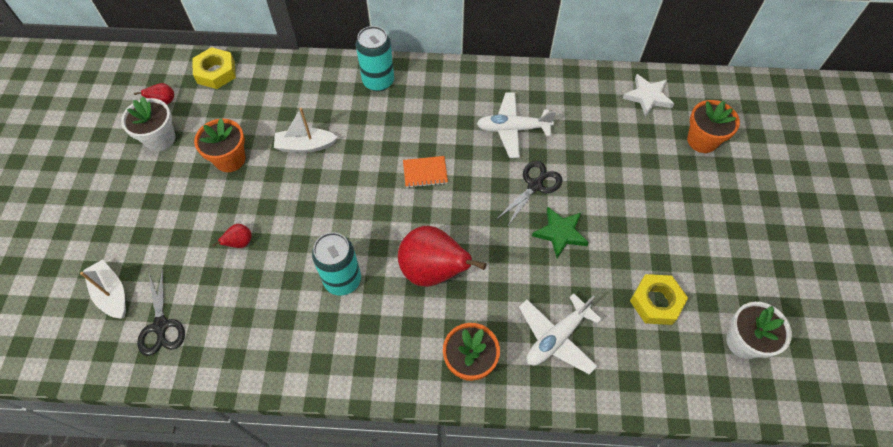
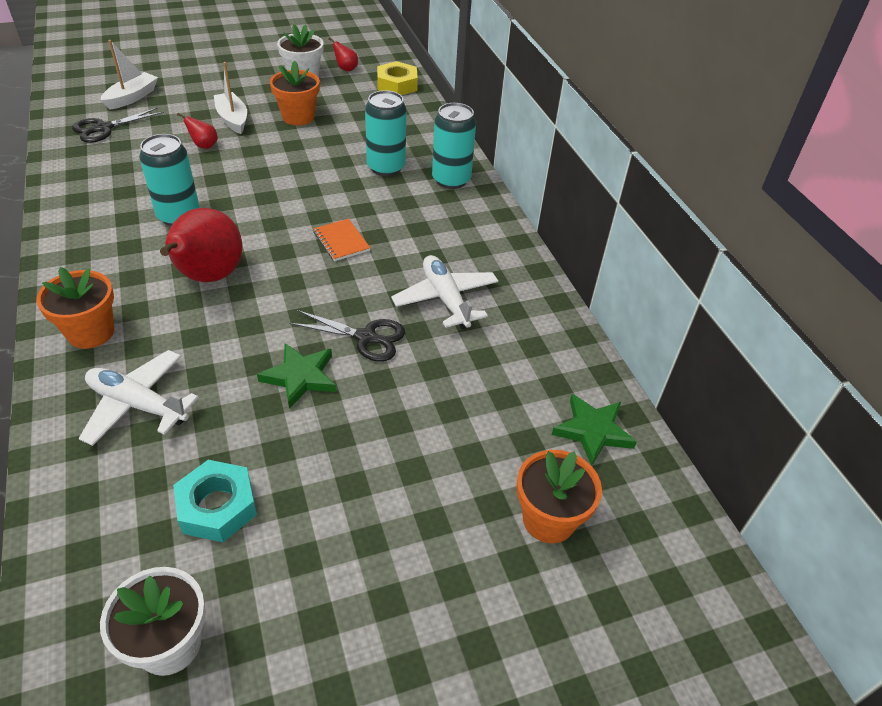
camera: 65 degrees right, 15 degrees down
white boat [274,108,338,153] -> white boat moved to [214,62,247,134]
white star [622,74,674,117] -> green star [552,394,637,466]
yellow nut [630,274,688,325] -> turquoise nut [173,460,257,542]
none -> turquoise can [365,90,406,176]

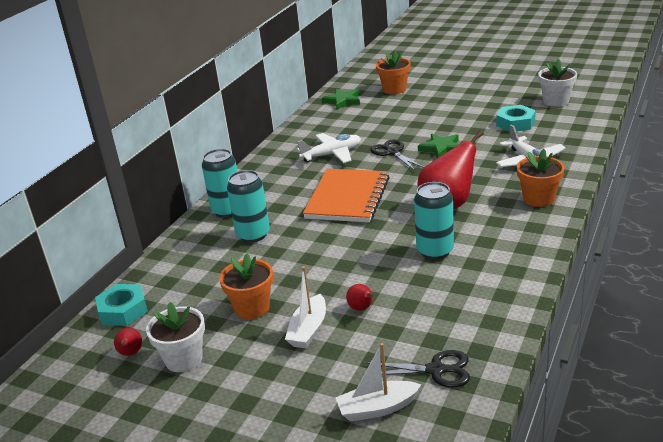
camera: 130 degrees left, 15 degrees down
orange notebook [313,219,370,261] -> orange notebook [303,169,390,222], size x2.25
yellow nut [377,61,418,95] -> turquoise nut [95,284,148,326]
white plane [391,255,498,329] -> white plane turned 135 degrees counterclockwise [297,133,361,163]

